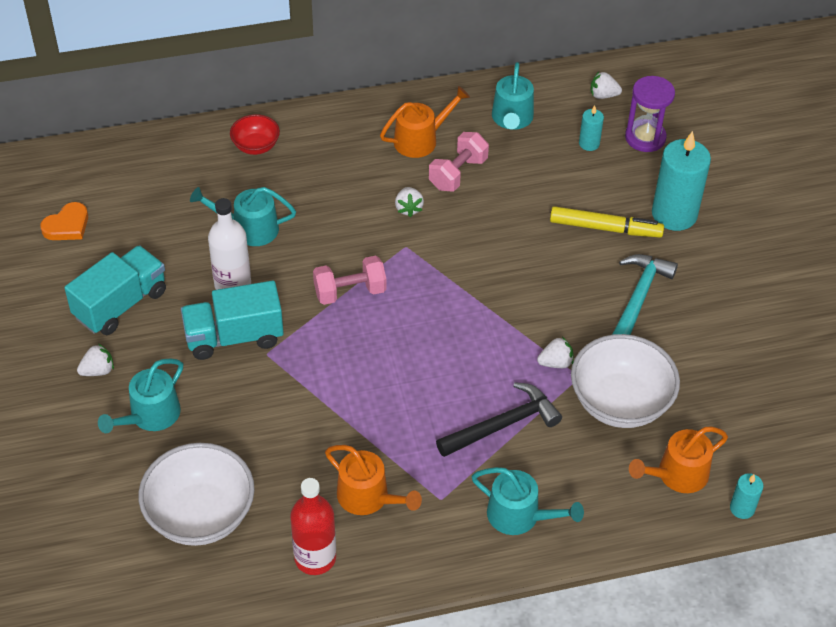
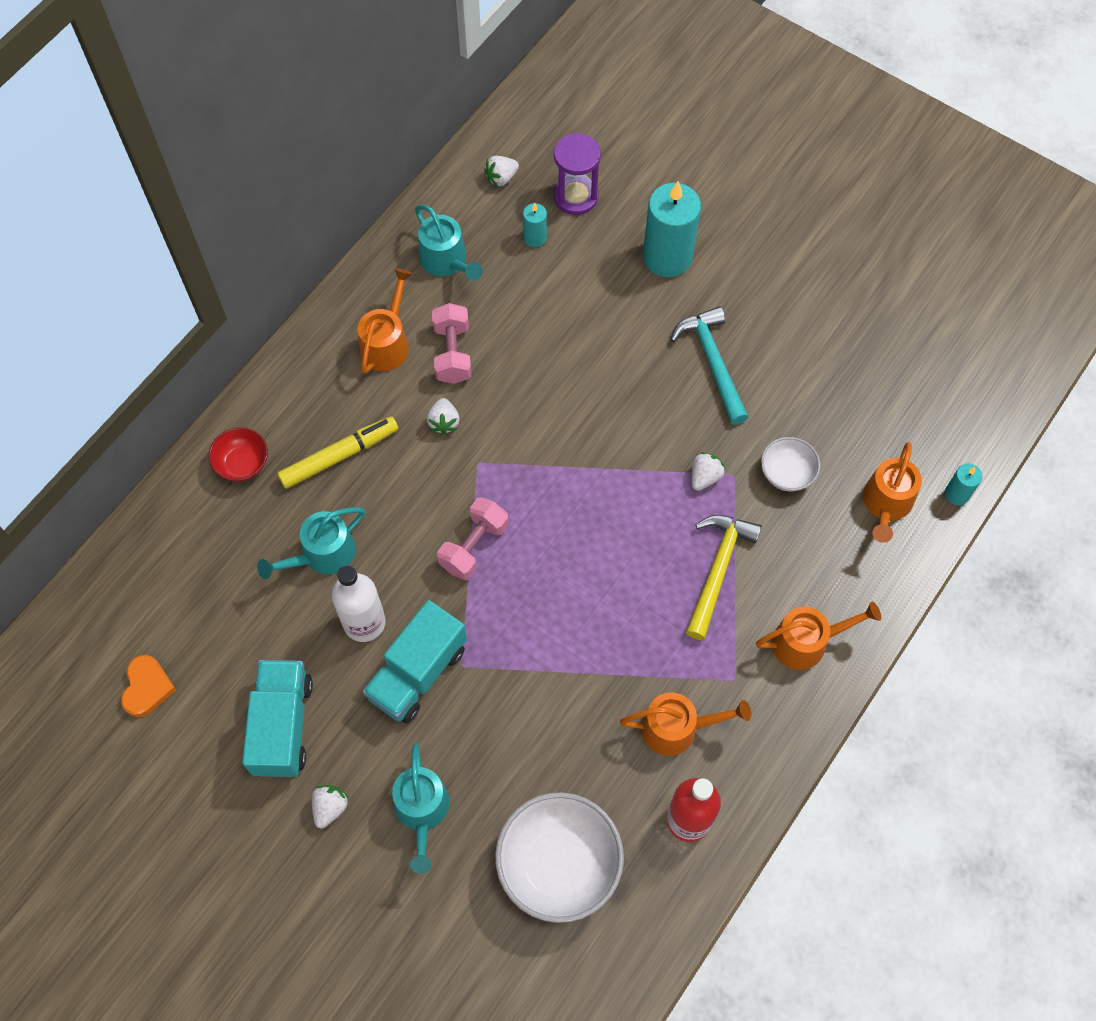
camera: 40 degrees left, 15 degrees up
white strawberry [395,187,424,217] -> white strawberry turned 45 degrees clockwise [427,398,460,435]
black hammer [436,382,562,457] -> yellow hammer [686,515,762,640]
turquoise watering can [472,467,584,535] -> orange watering can [756,601,881,670]
yellow marker [550,206,664,238] -> yellow marker moved to [277,416,398,489]
white bowl [571,334,680,428] -> white bowl [761,437,820,491], size x0.53

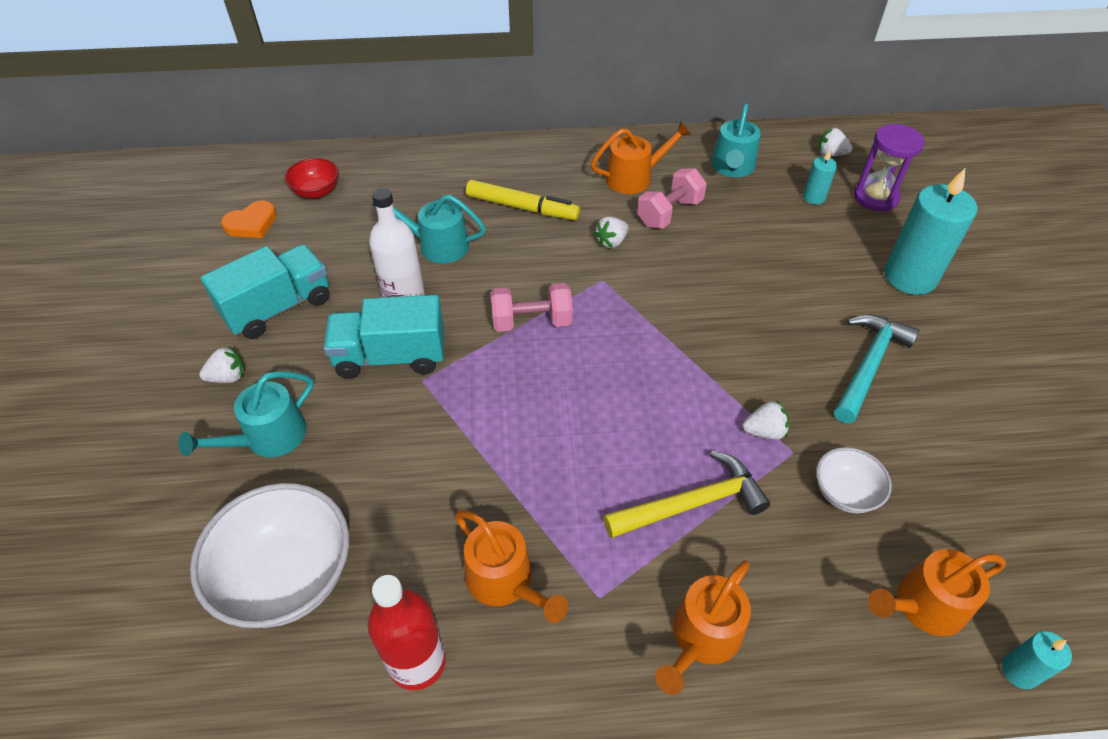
camera: 50 degrees right, 15 degrees down
red bowl [209,427,268,482] -> red bowl moved to [285,158,339,199]
orange watering can [756,601,881,670] -> orange watering can turned 90 degrees clockwise [655,560,751,695]

